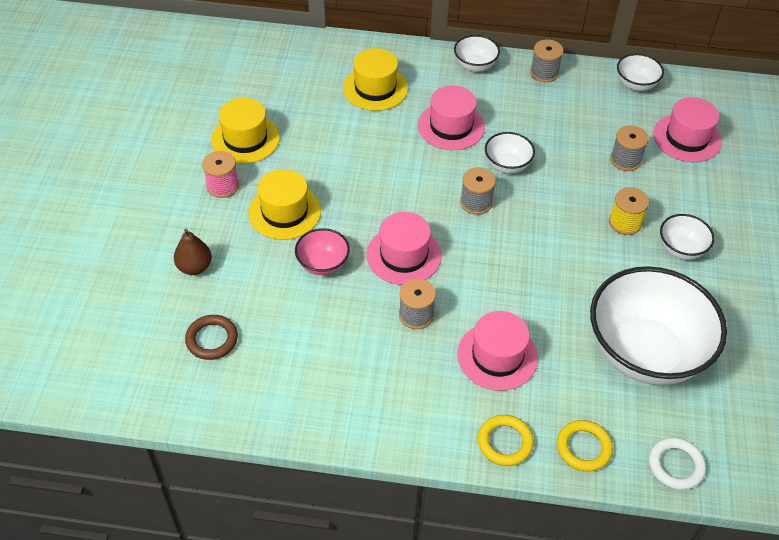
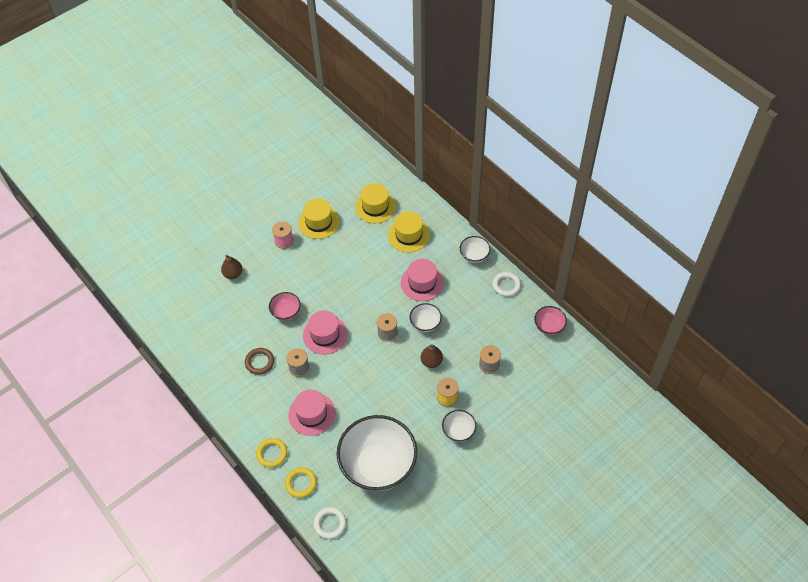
camera: 45 degrees right, 5 degrees up
brown ring [185,315,238,360] -> brown ring moved to [245,348,274,375]
yellow hat [248,169,321,240] -> yellow hat moved to [355,183,396,223]
grey spool [530,39,564,83] -> white ring [493,272,521,297]
white bowl [617,54,664,91] -> pink bowl [534,306,567,335]
pink hat [653,97,722,162] -> none
none -> brown pear [421,344,443,368]

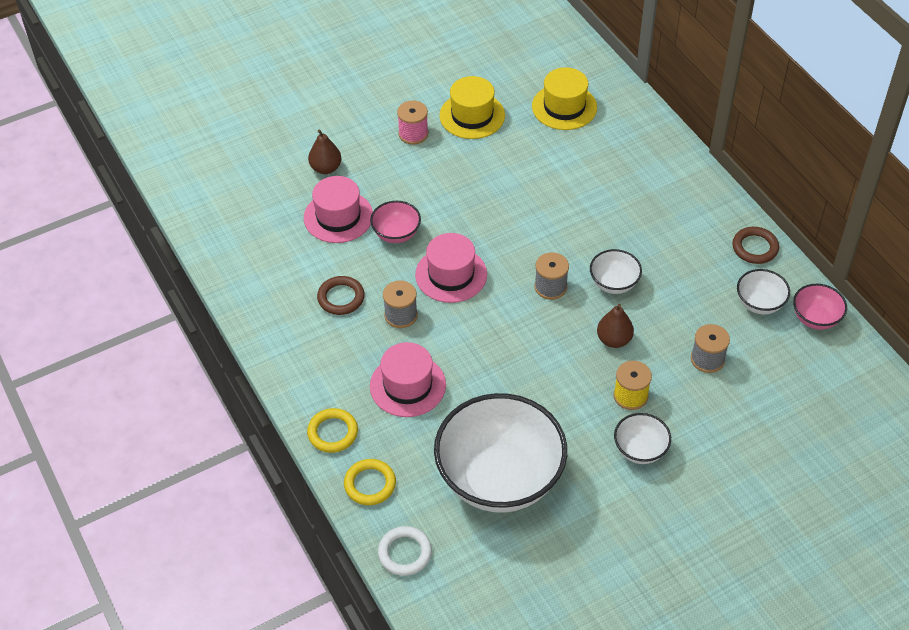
camera: 10 degrees right, 5 degrees down
yellow hat [388,211,430,252] -> none
pink hat [401,259,444,301] -> pink hat moved to [304,176,373,243]
white bowl [460,236,490,263] -> white bowl moved to [737,269,790,315]
white ring [493,272,521,297] -> brown ring [732,227,779,264]

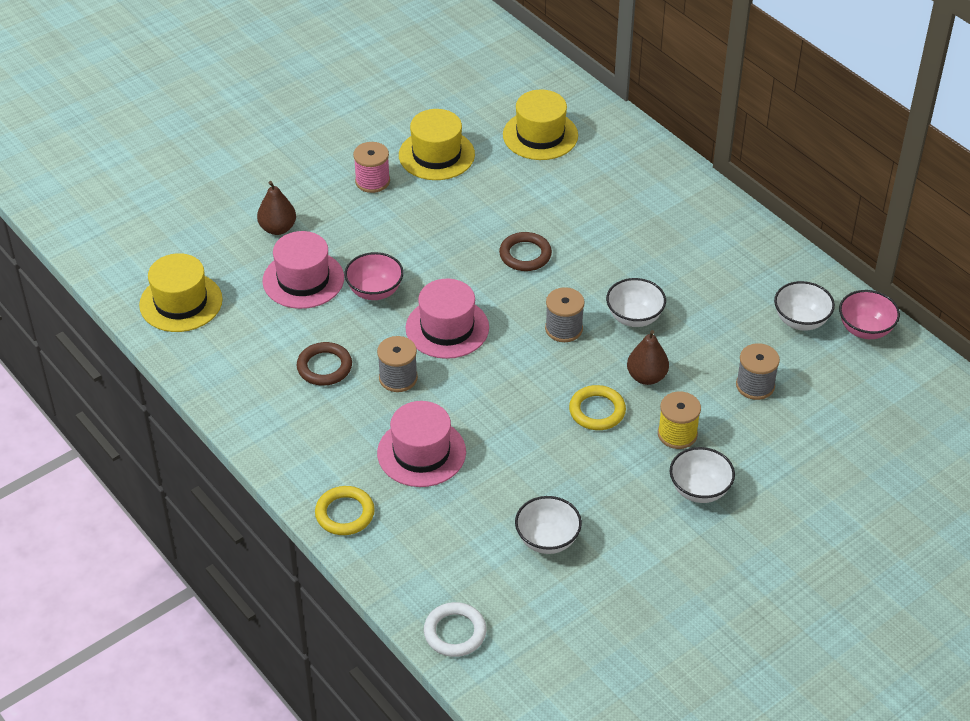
camera: 10 degrees left, 5 degrees down
yellow ring [344,459,396,505] -> yellow ring moved to [569,385,626,430]
white bowl [434,393,567,513] -> white bowl [515,496,582,554], size x0.44
brown ring [732,227,779,264] -> brown ring moved to [499,232,552,271]
none -> yellow hat [139,253,223,332]

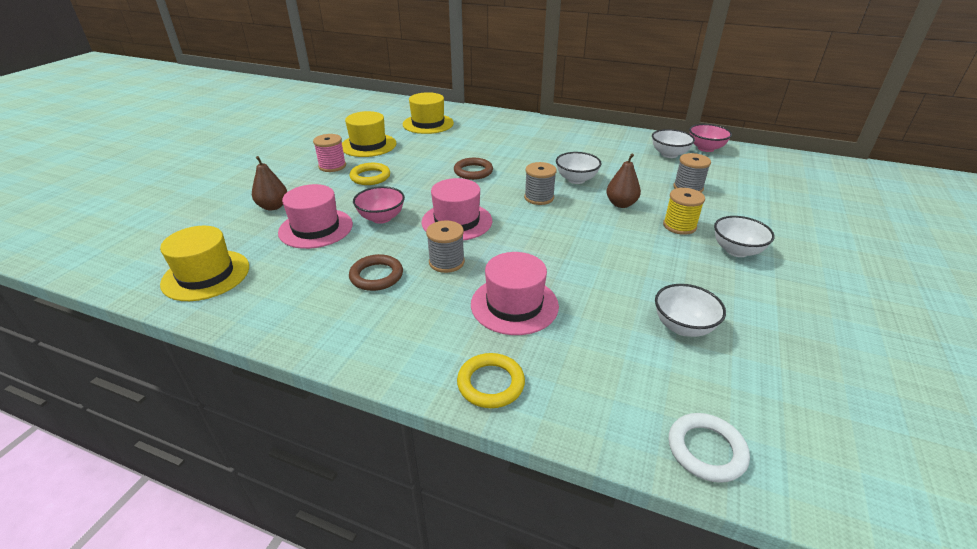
camera: 30 degrees left, 10 degrees down
yellow ring [569,385,626,430] -> yellow ring moved to [350,163,390,185]

